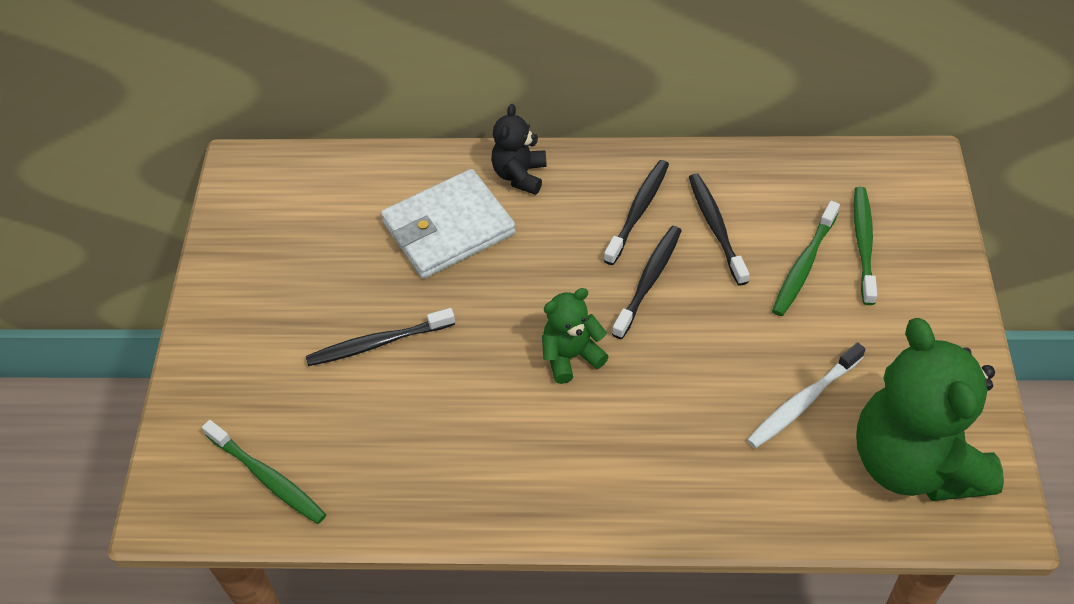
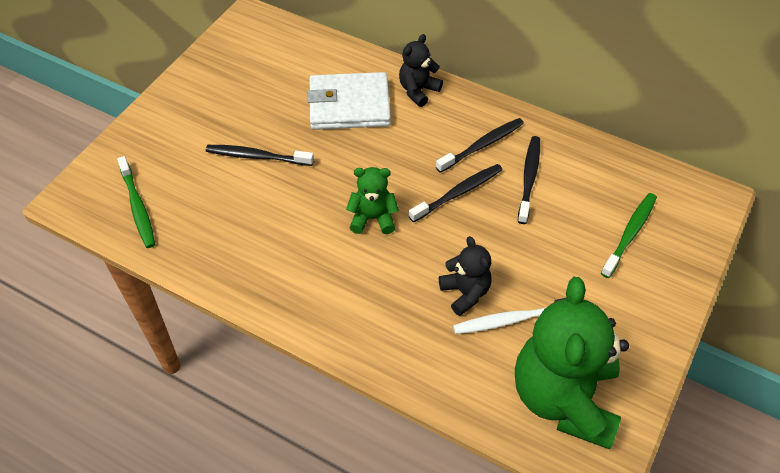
camera: 25 degrees right, 0 degrees up
green toothbrush [772,201,840,316] -> none
none -> black teddy bear [439,236,492,316]

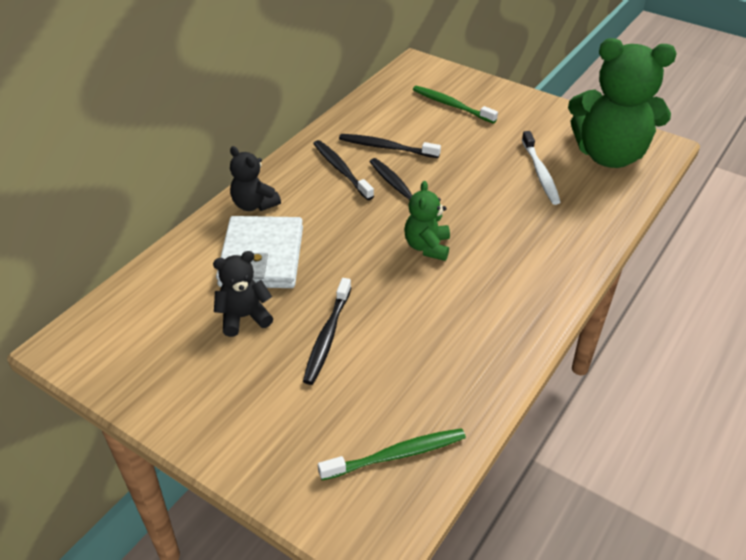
camera: 85 degrees left, 10 degrees down
black teddy bear [439,236,492,316] -> black teddy bear moved to [213,251,273,337]

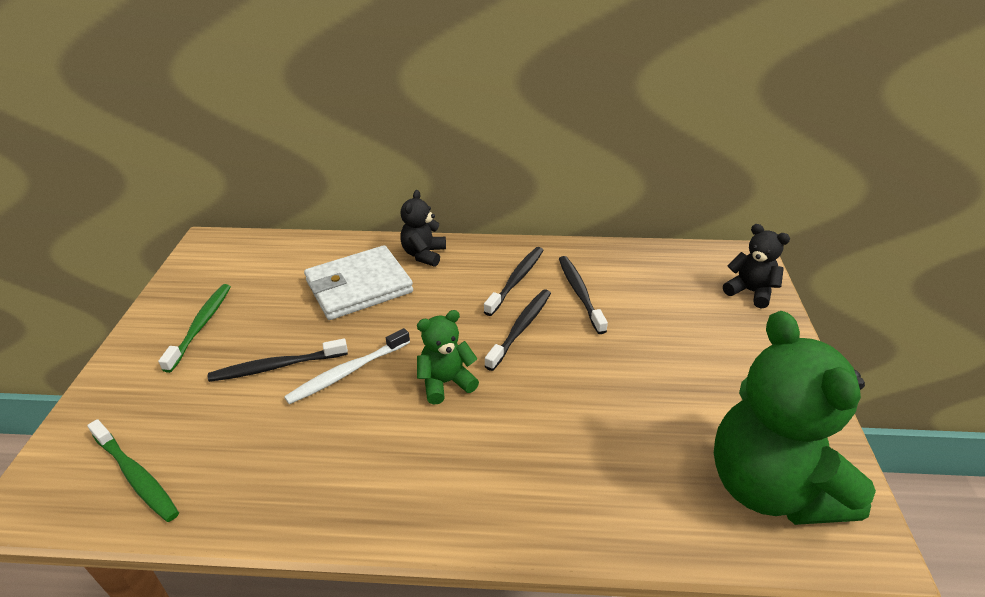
camera: 60 degrees right, 5 degrees down
black teddy bear [213,251,273,337] -> black teddy bear moved to [723,224,790,309]
green toothbrush [413,86,498,123] -> green toothbrush moved to [158,284,231,373]
white toothbrush [522,131,561,205] -> white toothbrush moved to [284,328,410,404]

